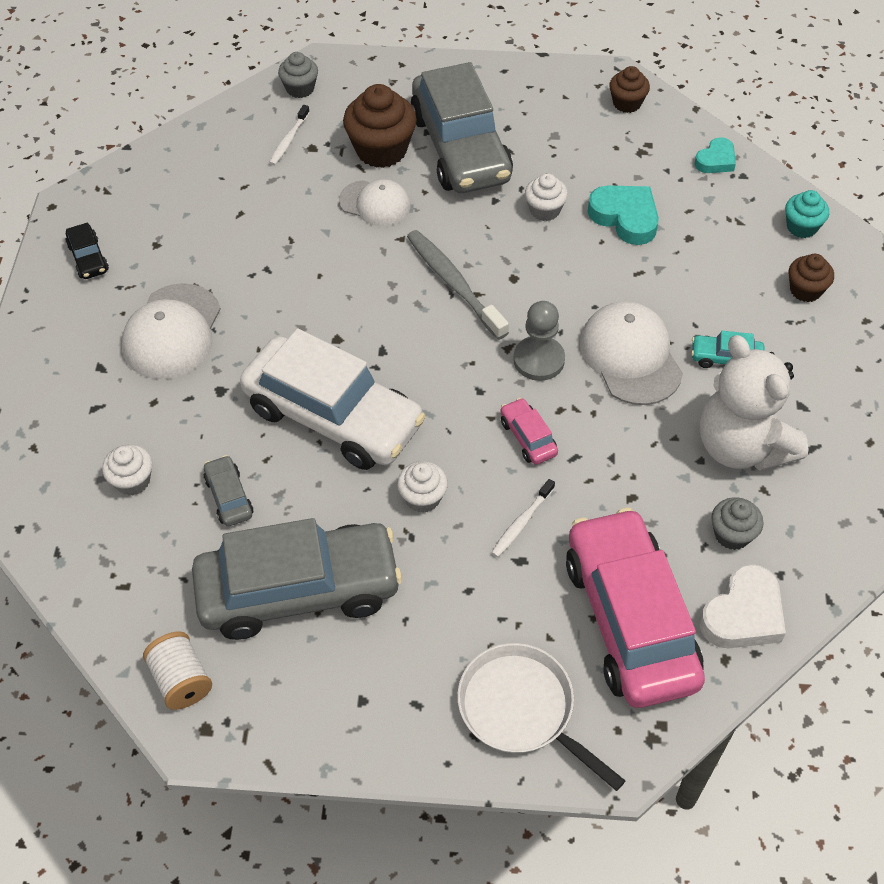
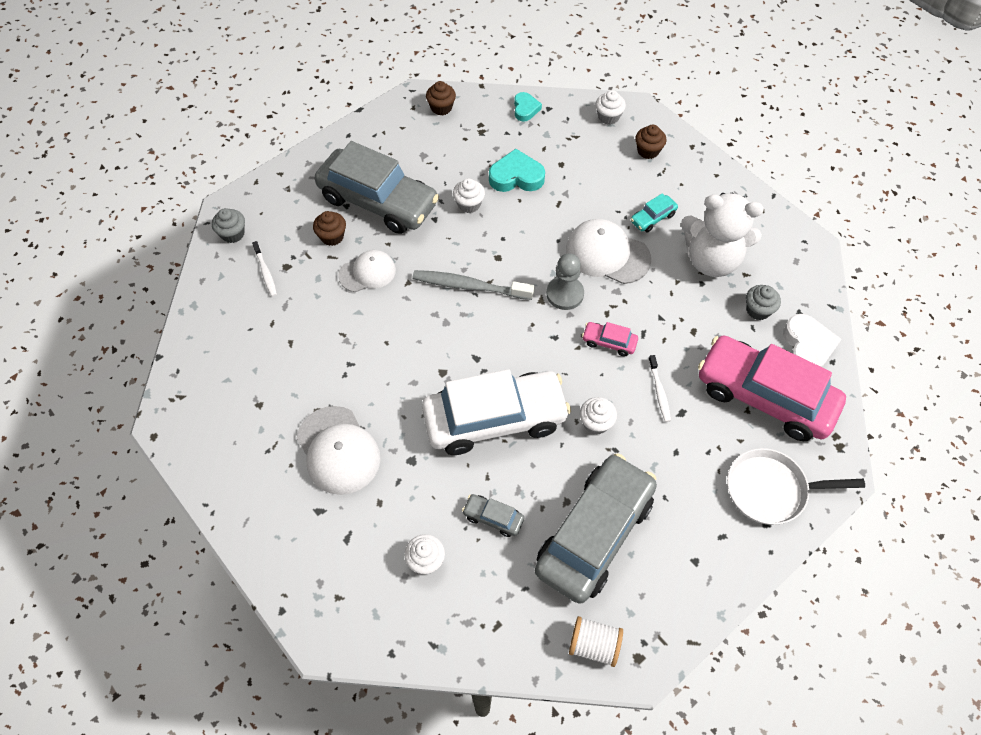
camera: 45 degrees left, 5 degrees up
black car [65,223,109,279] -> none
brown cupcake [343,84,417,168] -> brown cupcake [313,211,346,246], size x0.57
turquoise cupcake [785,190,829,238] -> white cupcake [596,90,626,125]

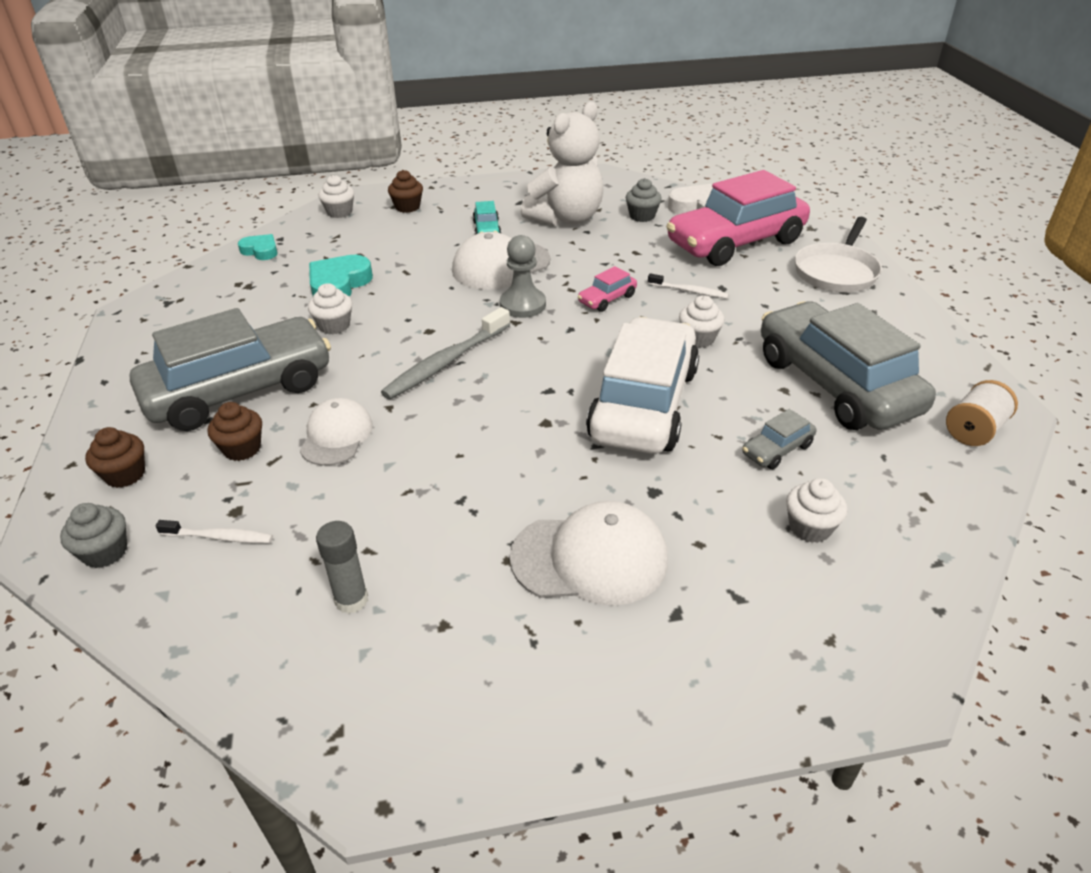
camera: 60 degrees left, 20 degrees down
brown cupcake [426,81,456,115] -> brown cupcake moved to [85,427,145,488]
none -> grey glue stick [316,521,368,614]

